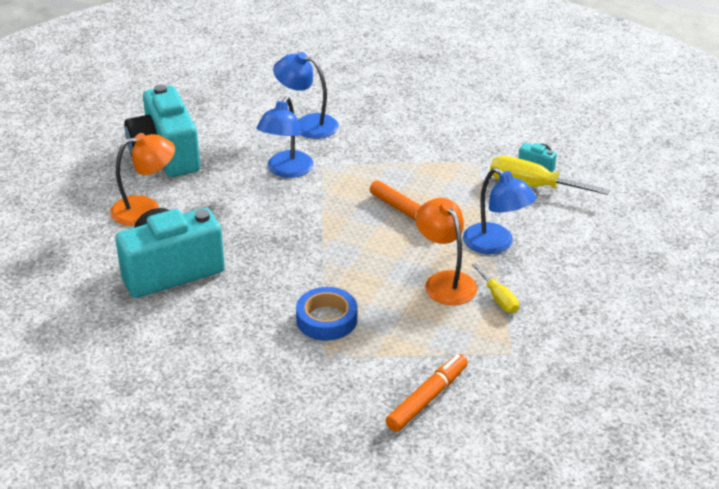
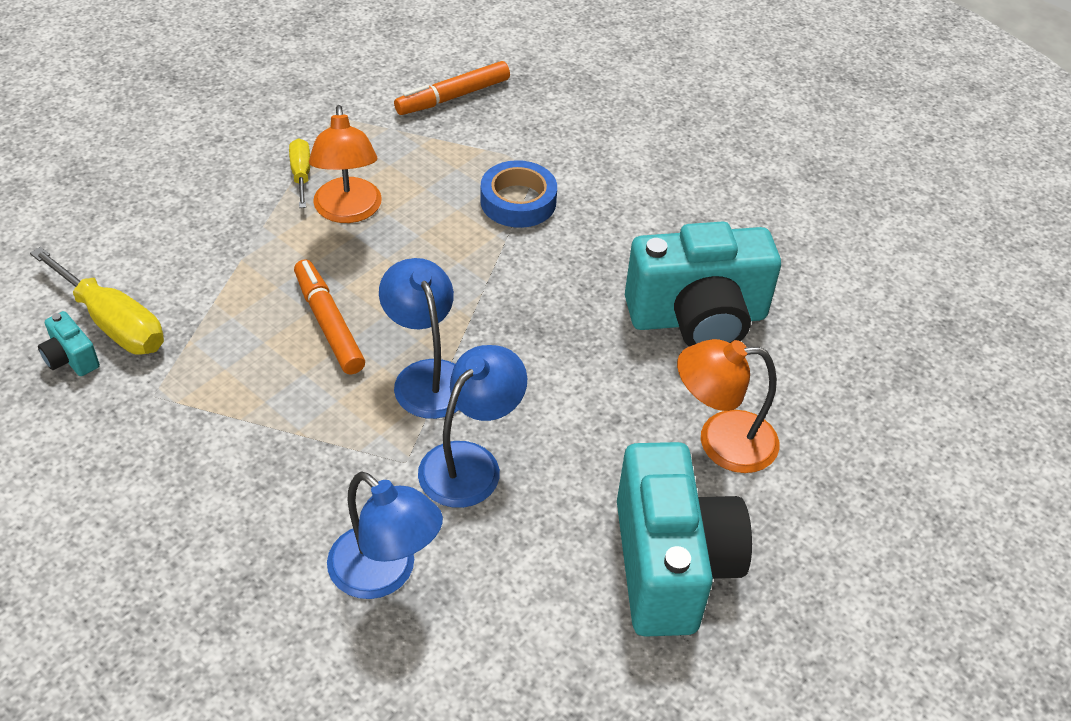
camera: 165 degrees left, 10 degrees up
blue lamp [463,168,536,254] -> blue lamp moved to [379,258,459,419]

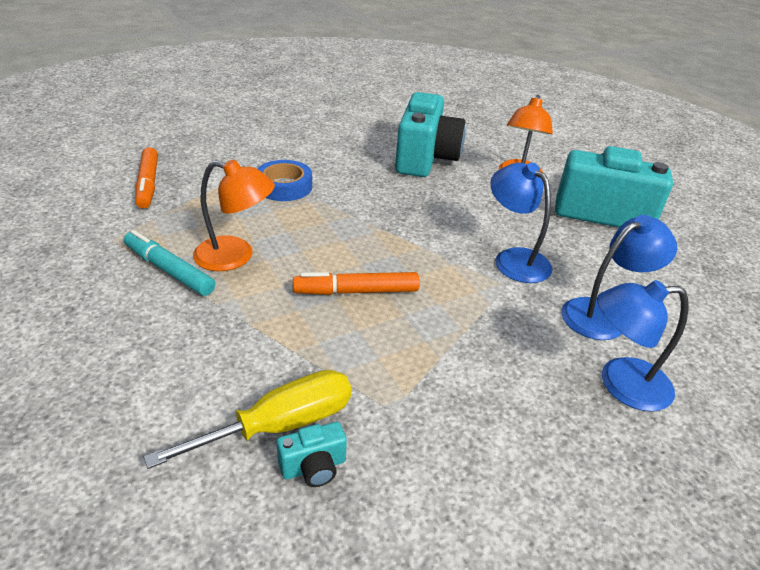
camera: 70 degrees left, 10 degrees down
yellow screwdriver [289,138,310,208] -> turquoise marker [124,230,215,296]
blue lamp [379,258,459,419] -> blue lamp moved to [597,280,688,412]

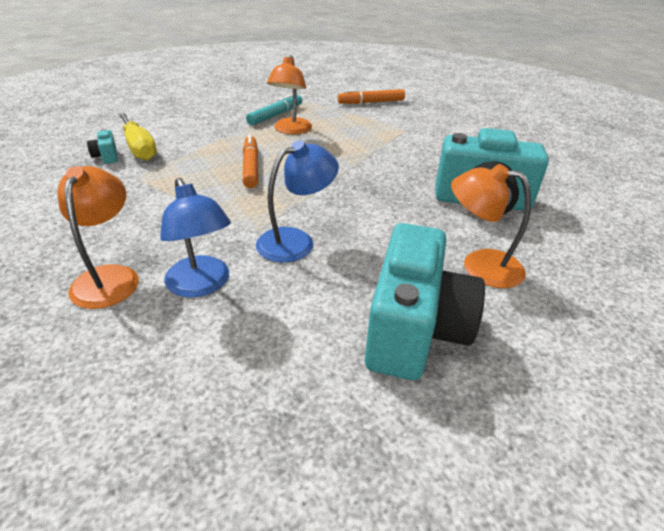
camera: 90 degrees right, 0 degrees up
blue tape [257,160,312,201] -> none
blue lamp [597,280,688,412] -> orange lamp [57,166,139,309]

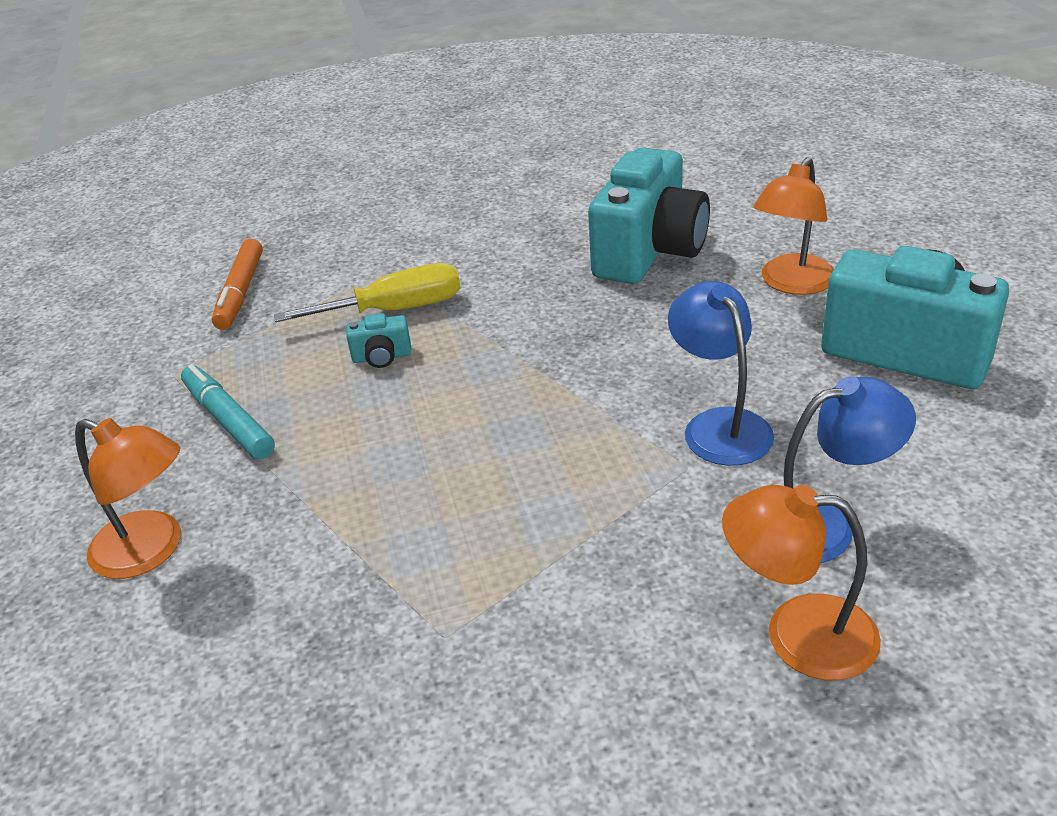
camera: 70 degrees left, 0 degrees up
turquoise camera [87,129,118,164] -> turquoise camera moved to [346,313,411,368]
yellow screwdriver [118,113,157,161] -> yellow screwdriver moved to [274,263,460,322]
orange marker [243,134,258,188] -> none
orange lamp [267,55,312,134] -> orange lamp moved to [75,418,181,579]

